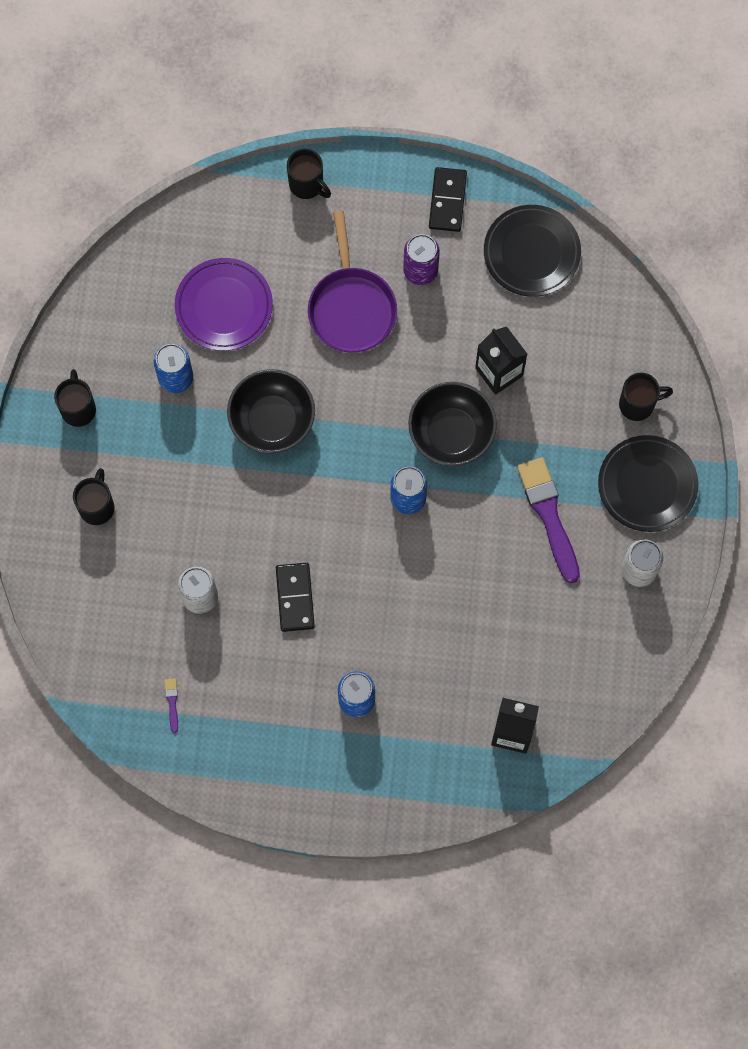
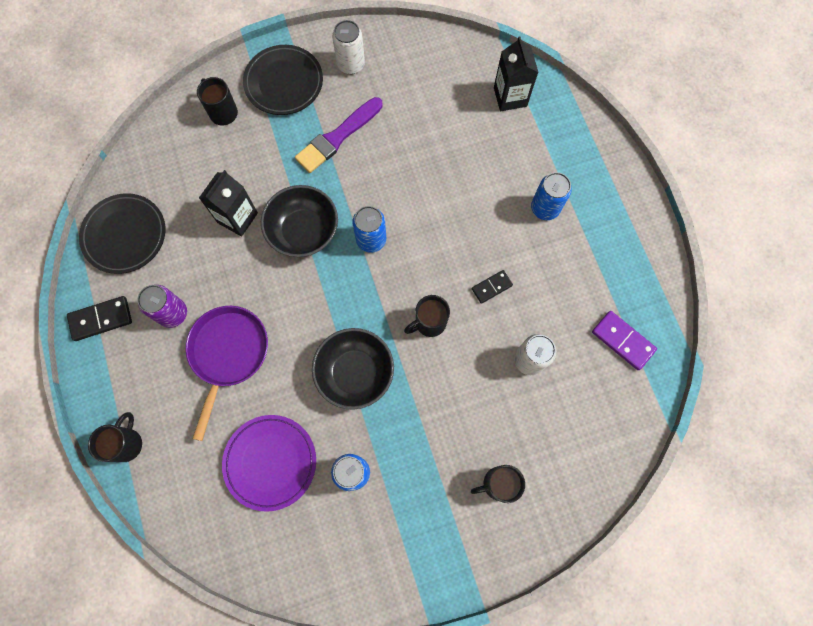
camera: 115 degrees left, 0 degrees up
black mug [54,369,96,427] -> black mug moved to [404,295,450,337]
purple brush [164,678,178,733] -> purple domino [592,311,657,370]
black domino [276,563,315,632] -> black domino [472,270,513,304], size x0.65
purple pan [308,211,397,353] -> purple pan turned 45 degrees counterclockwise [186,306,268,441]

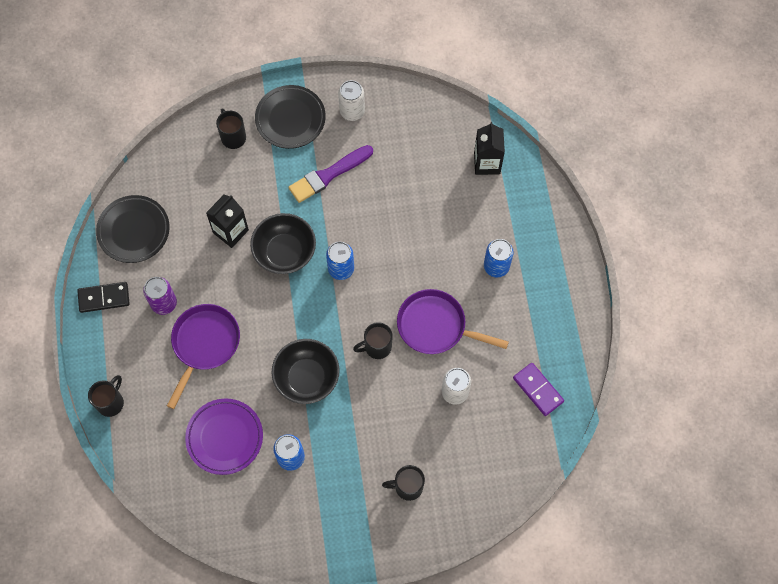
camera: 10 degrees right, 5 degrees down
black domino [472,270,513,304] -> purple pan [397,289,509,354]

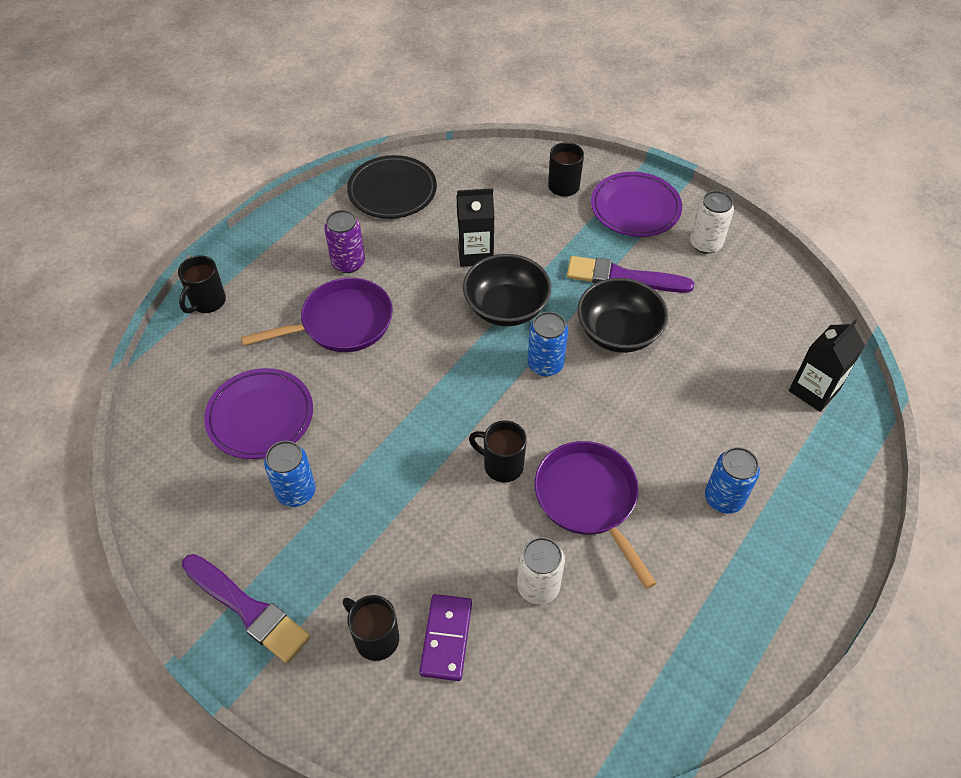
camera: 45 degrees right, 15 degrees down
black domino [77,282,130,313] -> none
black mug [88,375,124,417] -> black mug turned 135 degrees clockwise [178,255,226,313]
black plate [255,85,326,149] -> purple plate [591,172,682,237]
black bowl [272,339,340,404] -> black bowl moved to [578,278,668,353]
purple domino [513,363,564,416] -> purple domino moved to [419,594,472,681]
none -> purple brush [182,554,310,663]

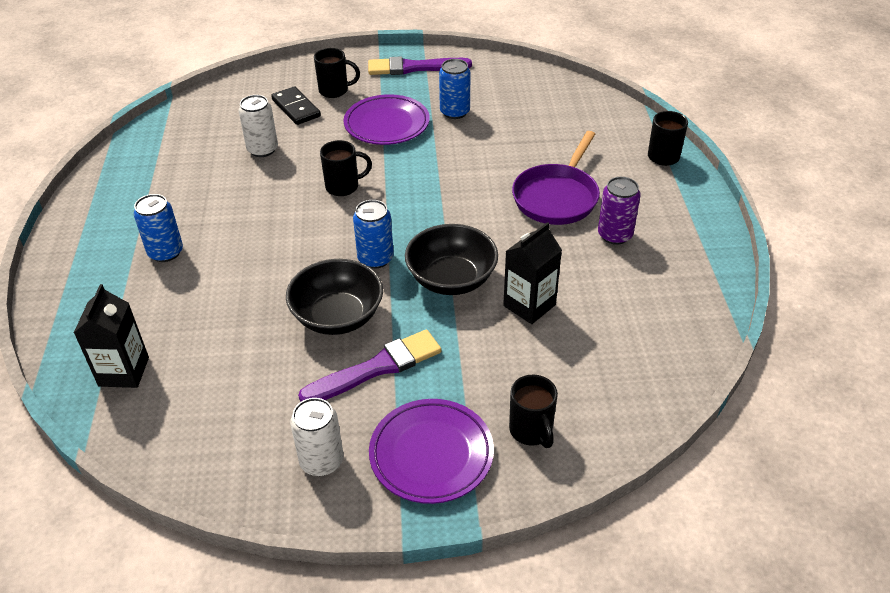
camera: 140 degrees right, 10 degrees down
purple plate [204,368,313,459] -> purple plate moved to [344,94,430,145]
black plate [347,155,437,219] -> none
purple domino [419,594,472,681] -> black domino [271,86,321,125]
purple pan [534,441,657,589] -> none

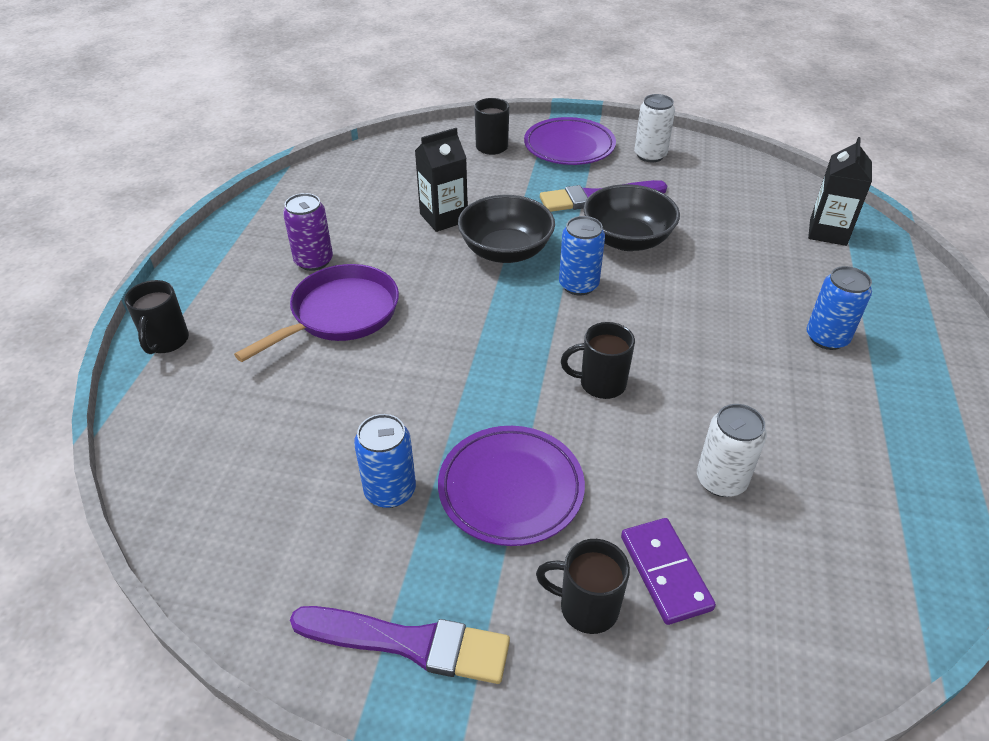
camera: 165 degrees left, 0 degrees up
black domino [271,86,321,125] -> purple domino [621,518,716,625]

